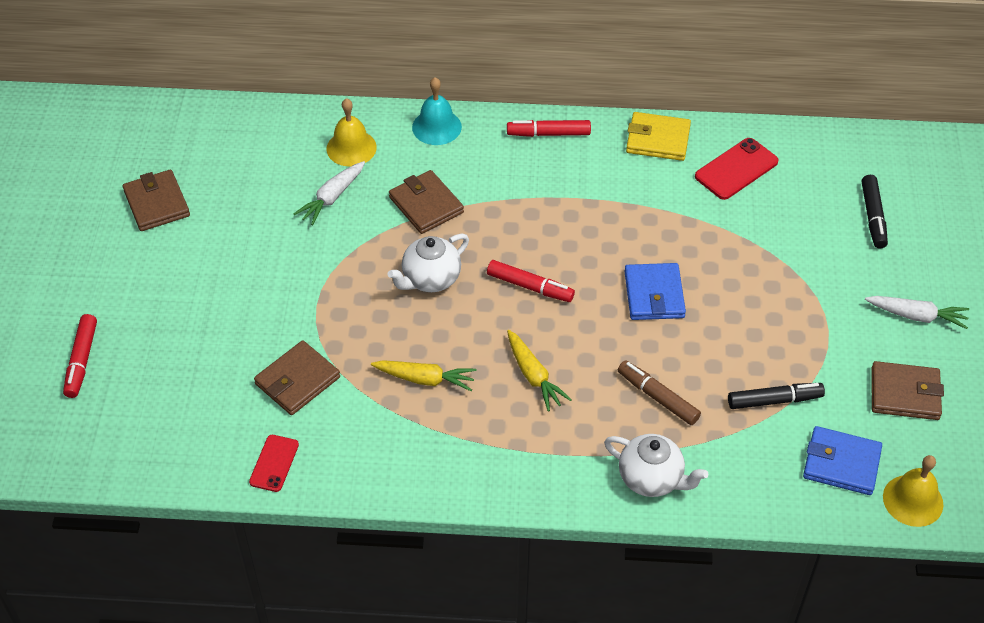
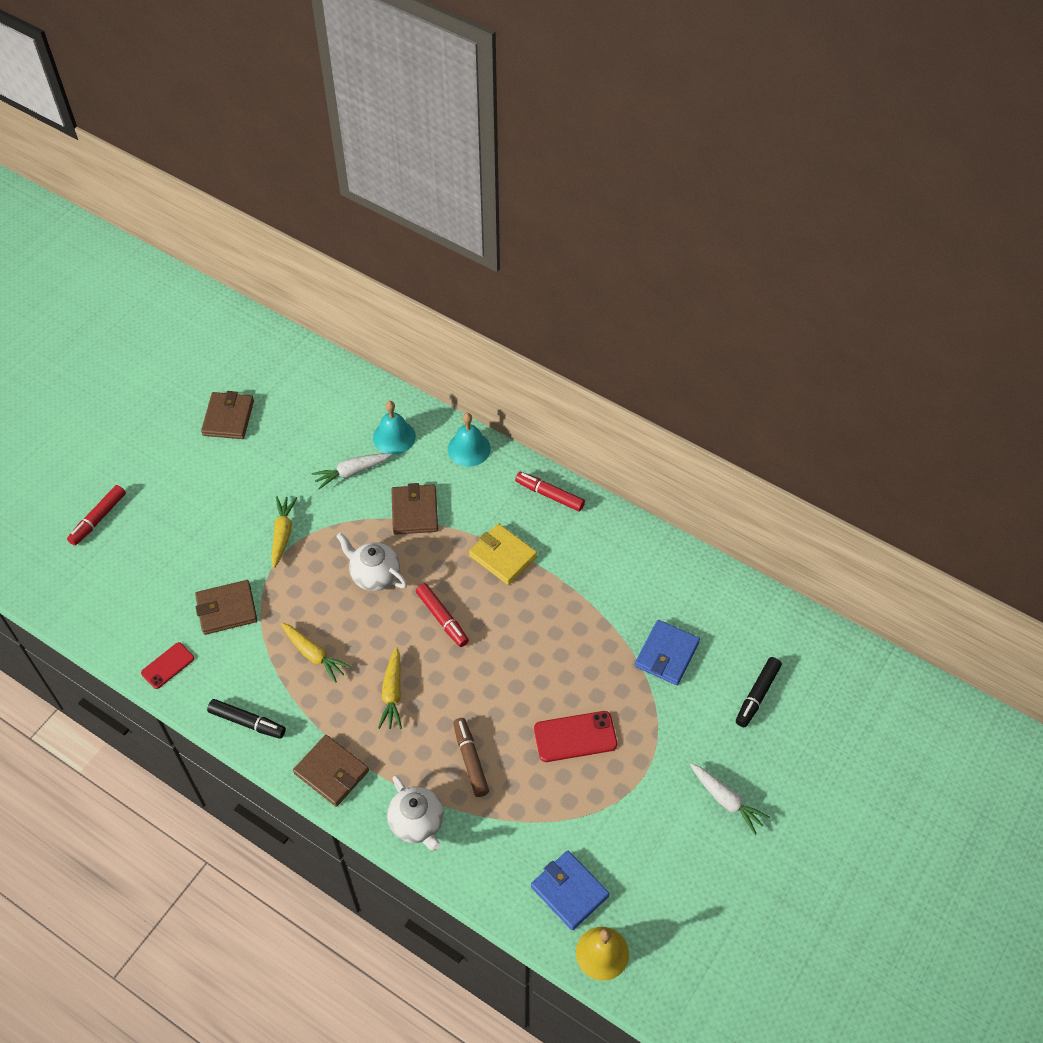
camera: 30 degrees right, 5 degrees up
yellow bell [327,98,377,167] -> turquoise bell [373,401,416,455]
white teapot [387,234,469,292] -> white teapot turned 45 degrees clockwise [336,532,407,591]
blue wallet [624,263,686,320] -> blue wallet moved to [635,620,700,685]
yellow wallet [626,112,691,161] -> yellow wallet moved to [469,523,537,585]
red phone [695,138,779,200] -> red phone moved to [534,711,617,762]
black marker [728,383,825,409] -> black marker moved to [207,699,286,739]
brown wallet [871,361,944,420] -> brown wallet moved to [293,735,369,807]
none -> yellow carrot [271,496,297,568]

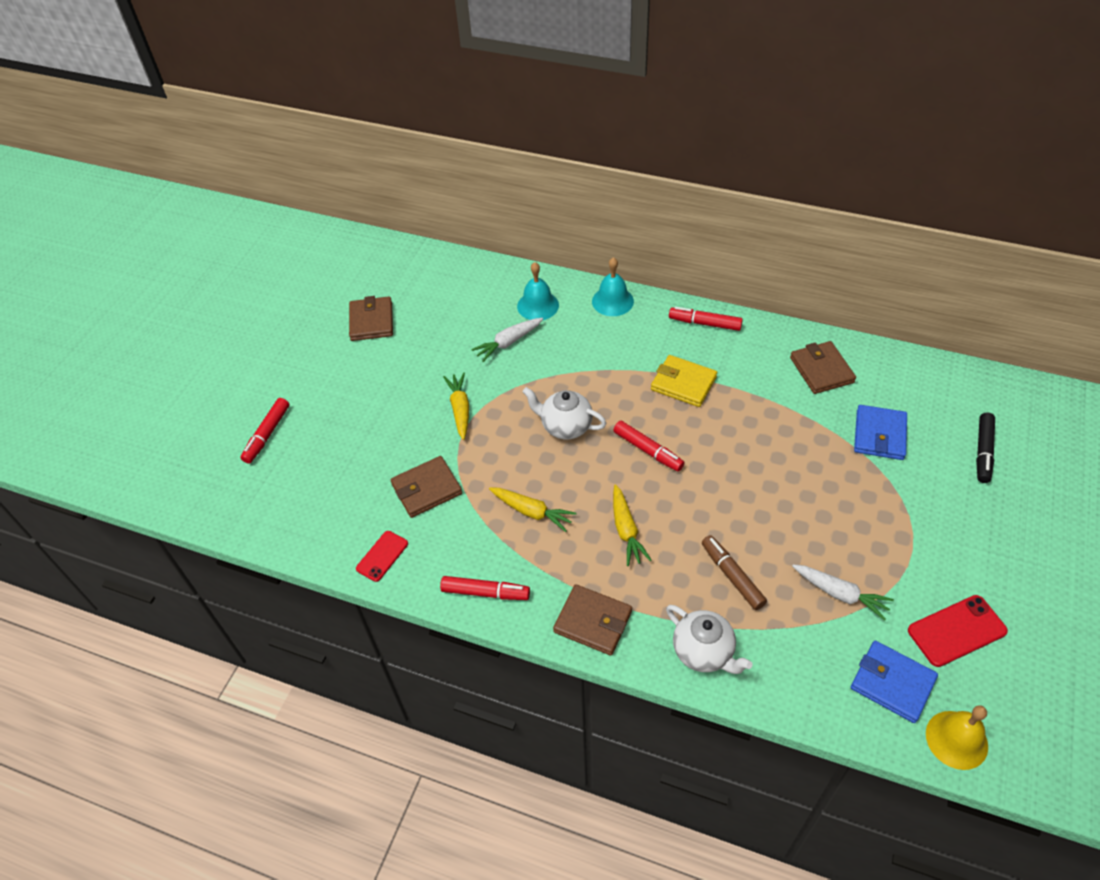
camera: 10 degrees left, 5 degrees down
black marker [207,699,286,739] -> red marker [440,576,530,600]
brown wallet [391,483,438,535] -> brown wallet moved to [790,341,856,394]
red phone [534,711,617,762] -> red phone moved to [908,595,1008,667]
white carrot [690,763,771,835] -> white carrot moved to [792,565,894,620]

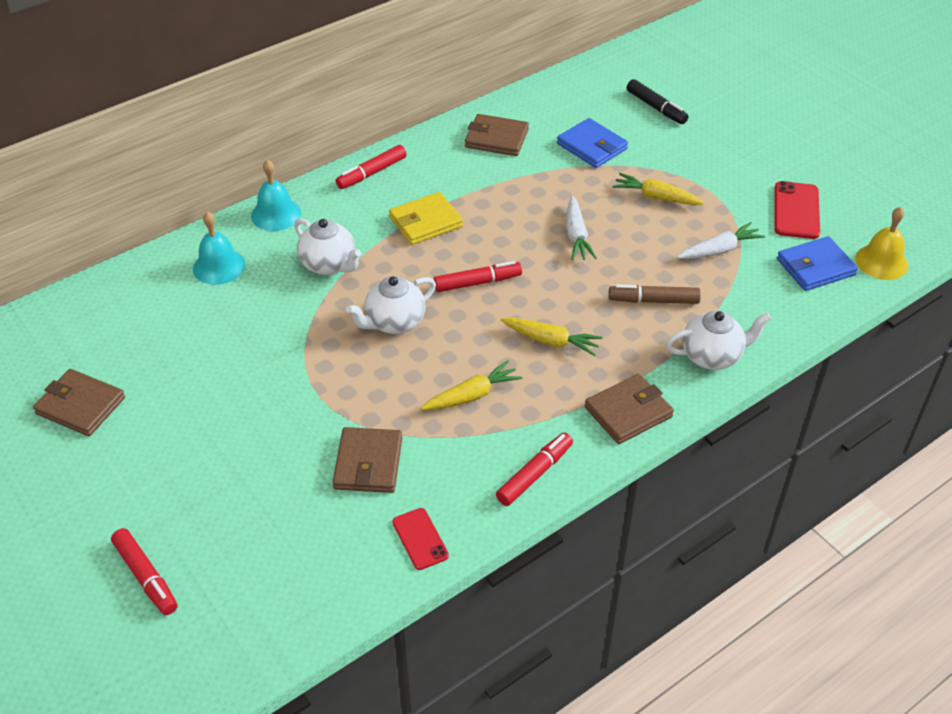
camera: 60 degrees left, 5 degrees down
yellow carrot [443,372,469,440] -> yellow carrot moved to [613,173,704,205]
white carrot [471,318,543,362] -> white carrot moved to [566,196,597,260]
none -> white teapot [294,218,361,275]

